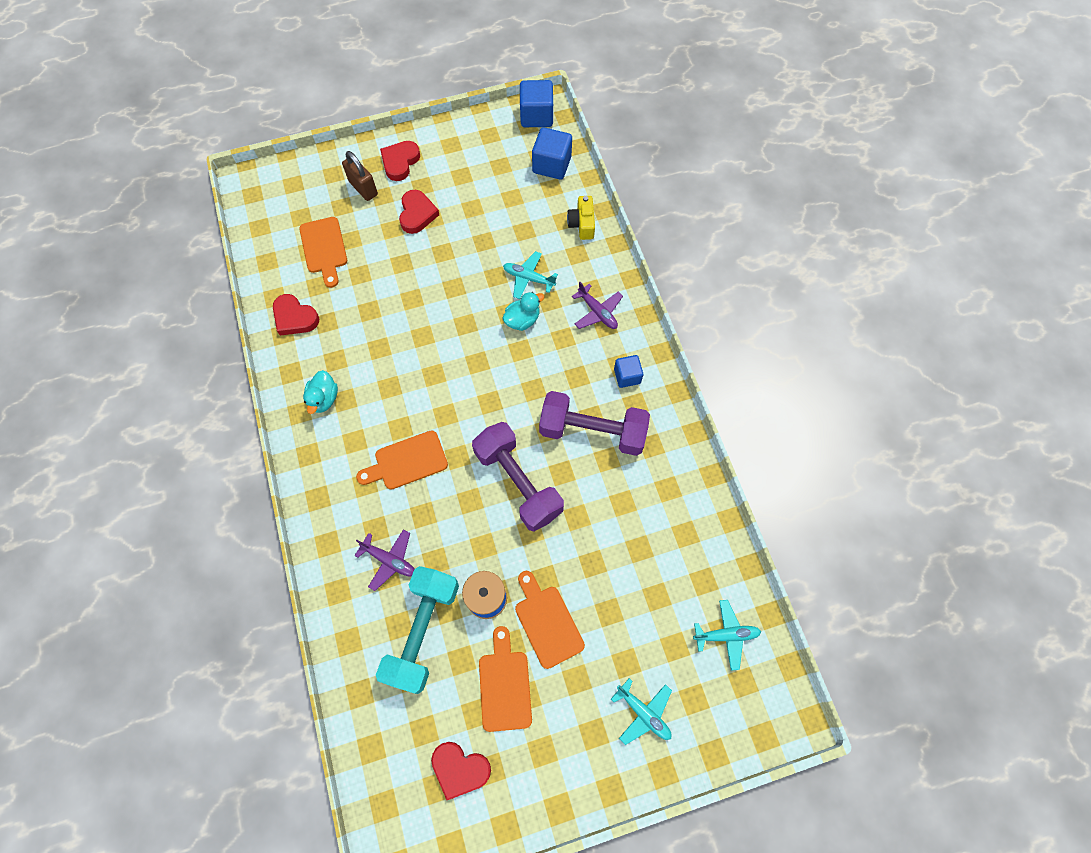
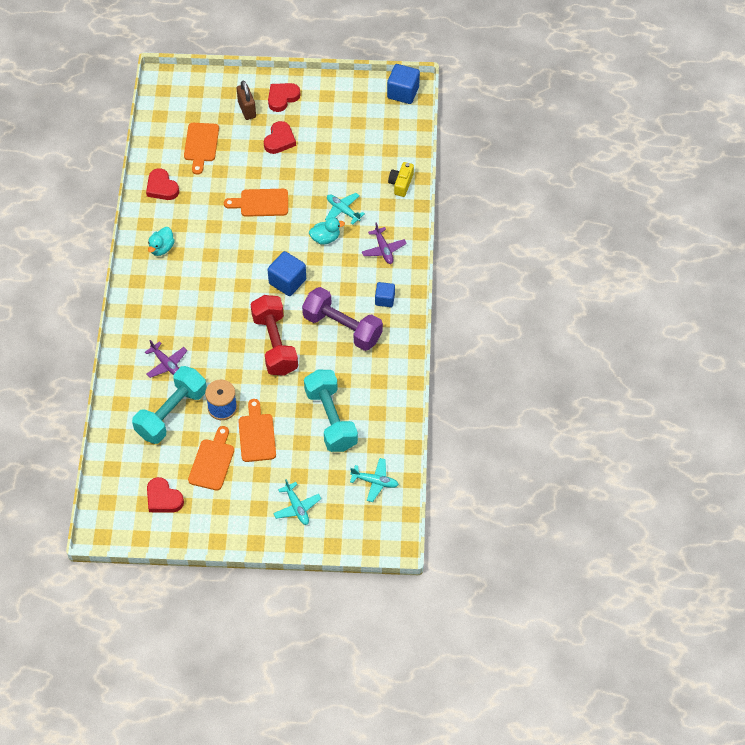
camera: 20 degrees right, 10 degrees down
orange cutting board [356,430,448,489] -> orange cutting board moved to [224,189,288,217]
purple dumbbell [472,422,564,532] -> red dumbbell [251,295,298,376]
blue cube [532,127,572,180] -> blue cube moved to [268,251,306,296]
none -> turquoise dumbbell [304,370,358,452]

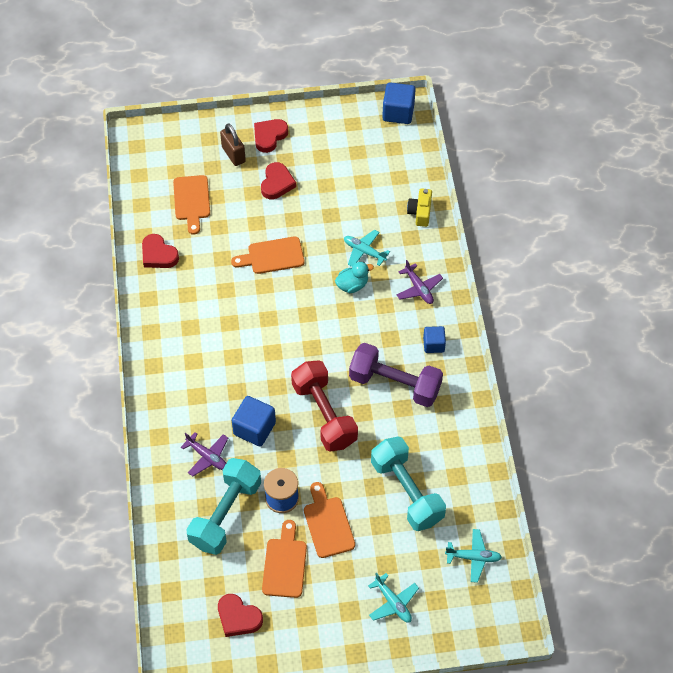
camera: 10 degrees left, 0 degrees up
turquoise duck [148,227,175,256] -> none
blue cube [268,251,306,296] -> blue cube moved to [232,396,276,446]

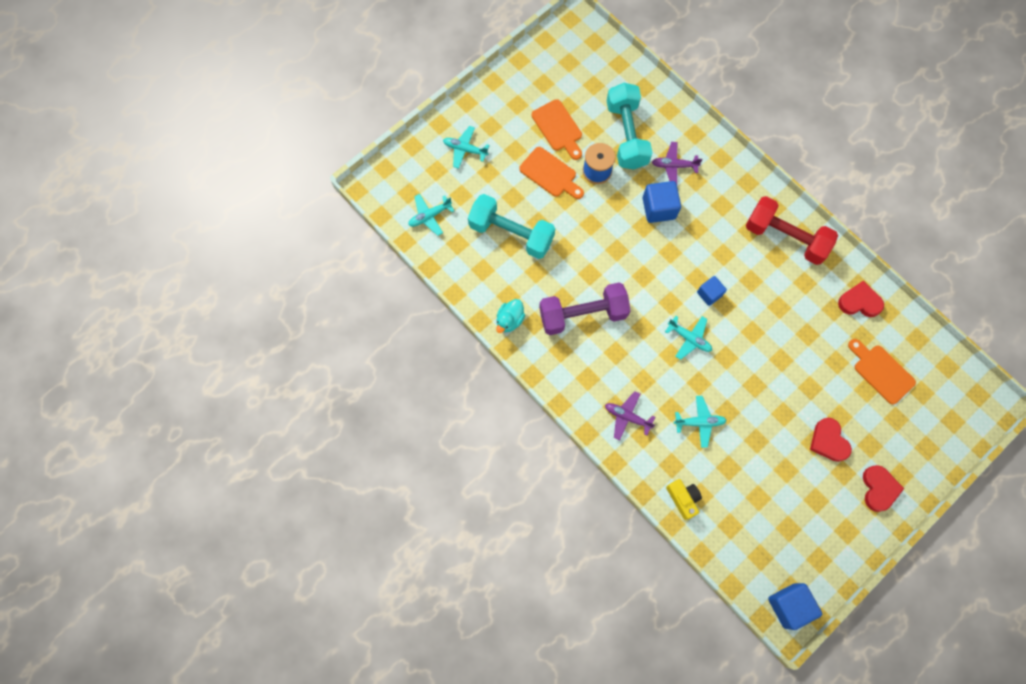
camera: 145 degrees right, 15 degrees up
red heart [218,594,263,637] -> none
brown padlock [220,123,246,166] -> none
orange cutting board [231,236,305,274] -> none
red dumbbell [291,360,358,451] -> red dumbbell moved to [746,196,838,265]
turquoise duck [335,262,374,293] -> turquoise duck moved to [496,299,525,333]
blue cube [423,326,446,353] -> blue cube moved to [697,276,727,306]
none -> turquoise plane [665,316,712,360]

